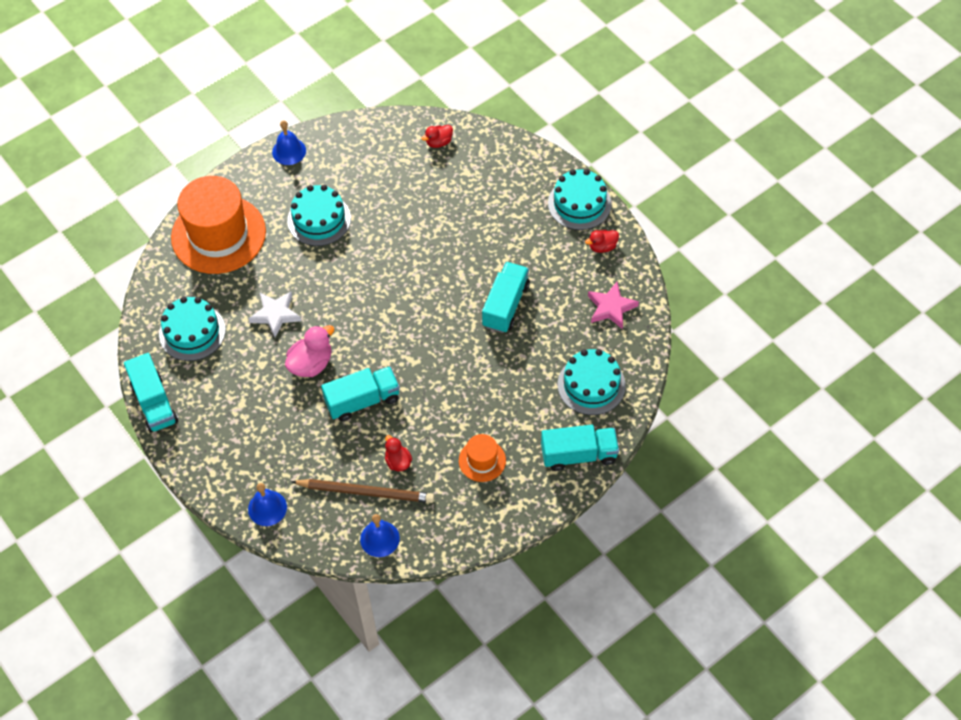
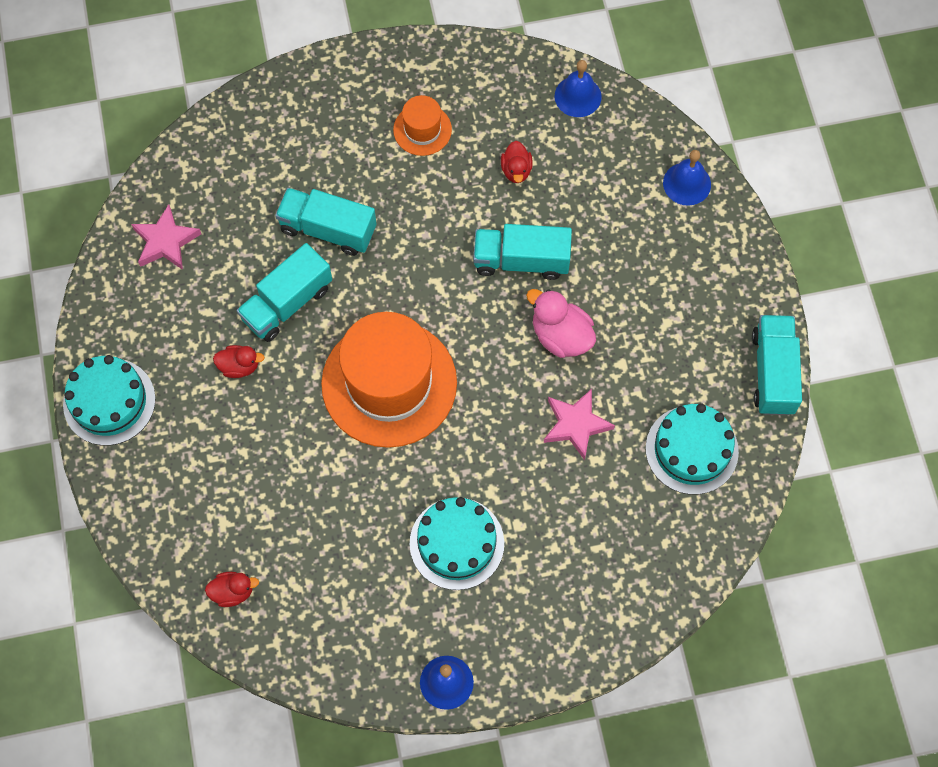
camera: 155 degrees left, 10 degrees up
orange hat [171,176,266,274] -> orange hat moved to [321,312,457,448]
white star [248,292,301,337] -> pink star [544,389,615,460]
pink duck [285,325,334,377] -> pink duck turned 60 degrees clockwise [526,289,596,358]
brown pencil [291,479,434,503] -> none
turquoise truck [541,425,619,471] -> turquoise truck moved to [275,188,376,256]
turquoise cake [558,349,626,415] -> none
red duck [585,230,619,253] -> red duck moved to [213,345,265,378]

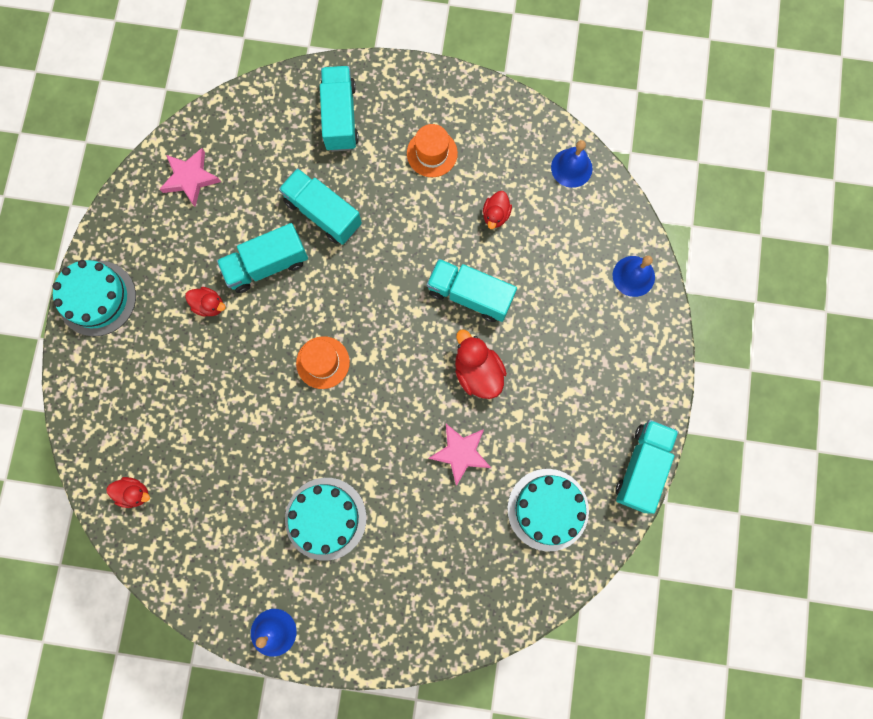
camera: 20 degrees right, 10 degrees up
orange hat [321,312,457,448] -> orange hat [296,336,350,389], size x0.46
pink duck [526,289,596,358] -> red duck [455,329,507,399]
none -> turquoise truck [320,66,359,152]

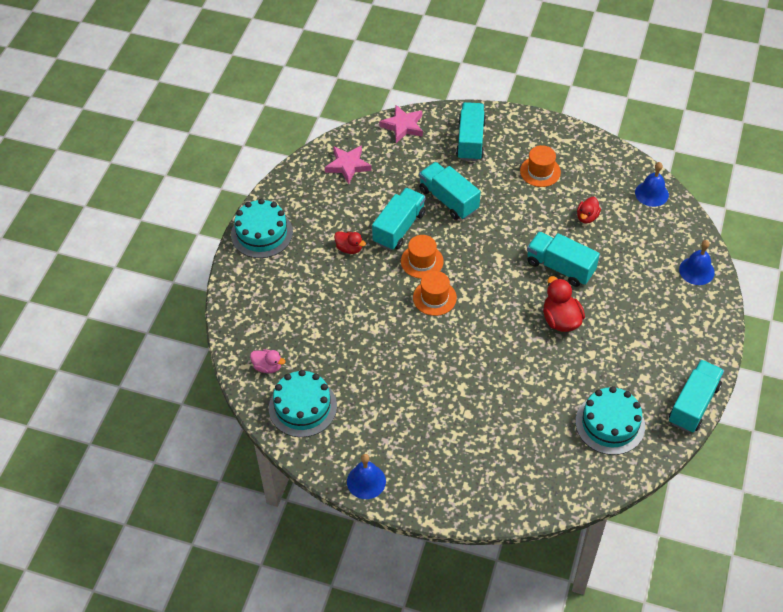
camera: 10 degrees right, 25 degrees down
red duck [106,477,150,508] -> pink duck [250,349,285,373]
turquoise truck [217,223,308,293] -> turquoise truck turned 135 degrees clockwise [372,188,426,251]
turquoise cake [285,478,367,561] -> turquoise cake moved to [269,370,337,437]
pink star [428,424,491,486] -> pink star moved to [379,105,423,143]
none -> orange hat [401,235,444,279]

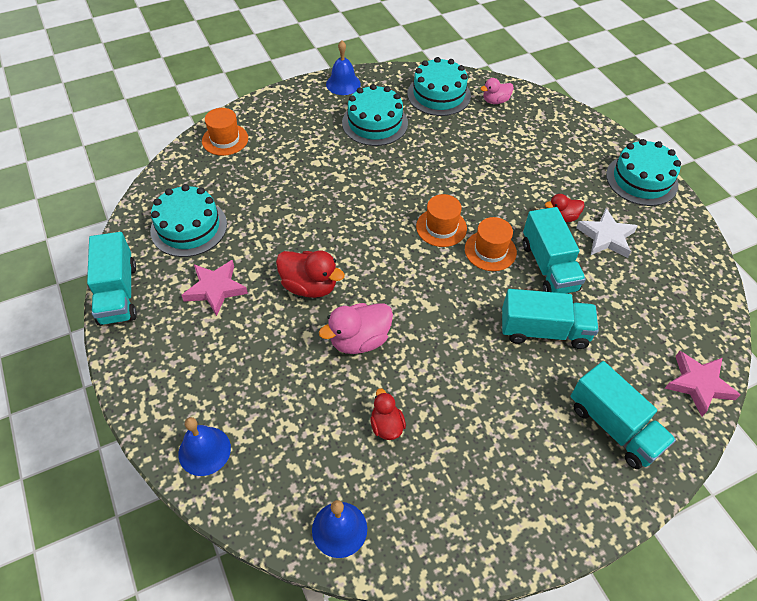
camera: 135 degrees right, 0 degrees up
pink star [325,145,372,184] -> pink star moved to [182,260,248,316]
orange hat [520,145,561,187] -> orange hat moved to [202,108,248,156]
turquoise truck [527,232,600,287] -> pink duck [319,303,393,354]
none -> turquoise cake [342,84,408,146]
none -> white star [576,208,638,258]

